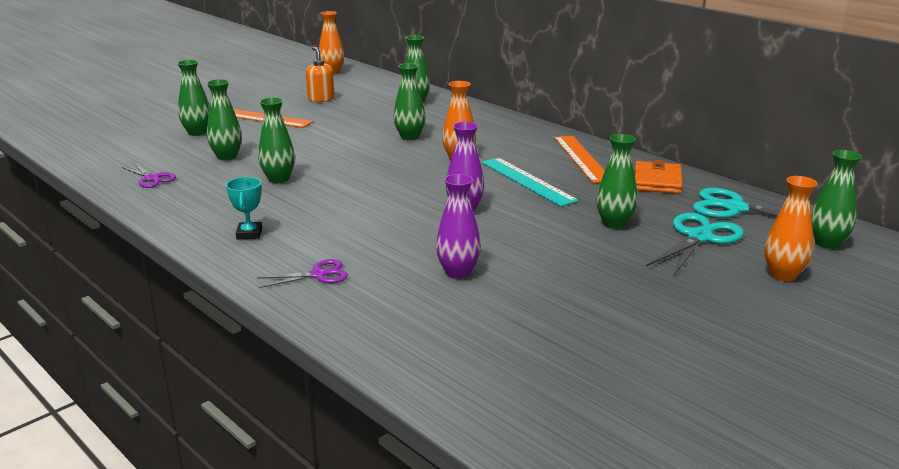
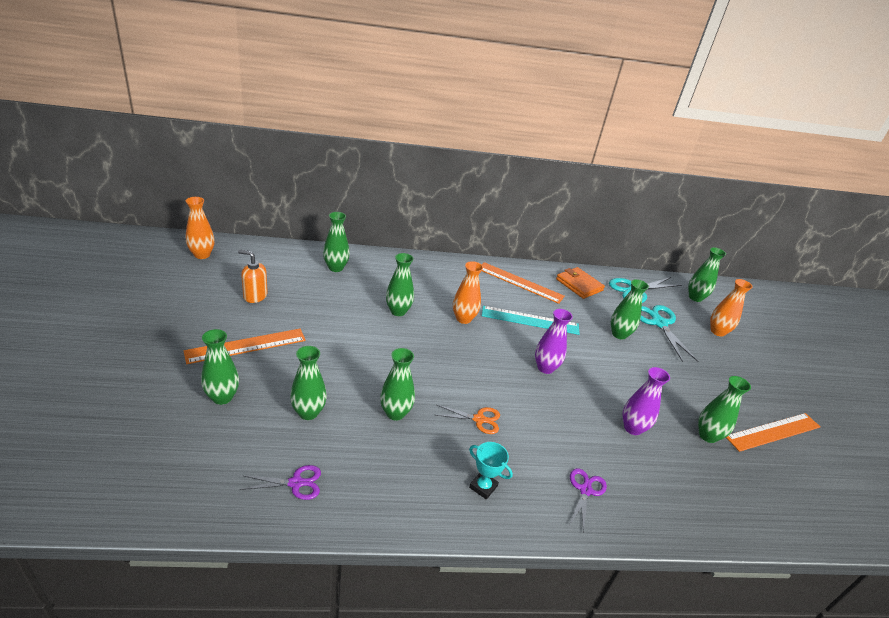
camera: 55 degrees left, 10 degrees up
none -> orange scissors [436,405,500,434]
none -> green vase [698,376,751,443]
none -> orange ruler [726,413,820,452]

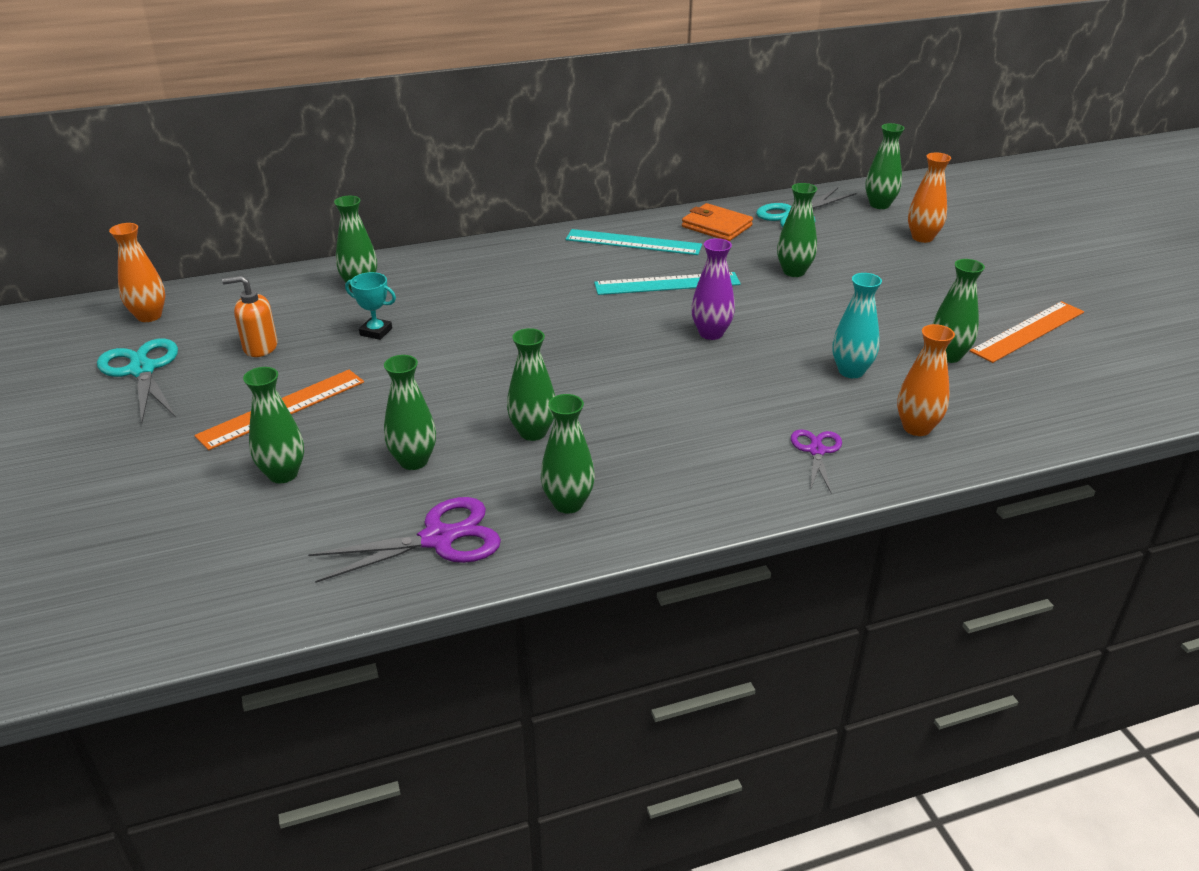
camera: 10 degrees left, 0 degrees up
purple scissors [240,465,321,500] -> purple scissors [308,497,501,583], size x1.68
green vase [386,253,414,316] -> green vase moved to [541,394,595,514]
orange scissors [436,405,500,434] -> none
orange vase [453,261,483,324] -> orange vase moved to [897,324,955,436]
turquoise trophy [469,442,513,500] -> turquoise trophy moved to [345,272,396,340]
orange ruler [482,262,565,304] -> turquoise ruler [566,229,702,255]
purple vase [623,367,670,435] -> turquoise vase [832,273,882,378]
turquoise scissors [640,305,699,362] -> turquoise scissors moved to [97,339,178,423]

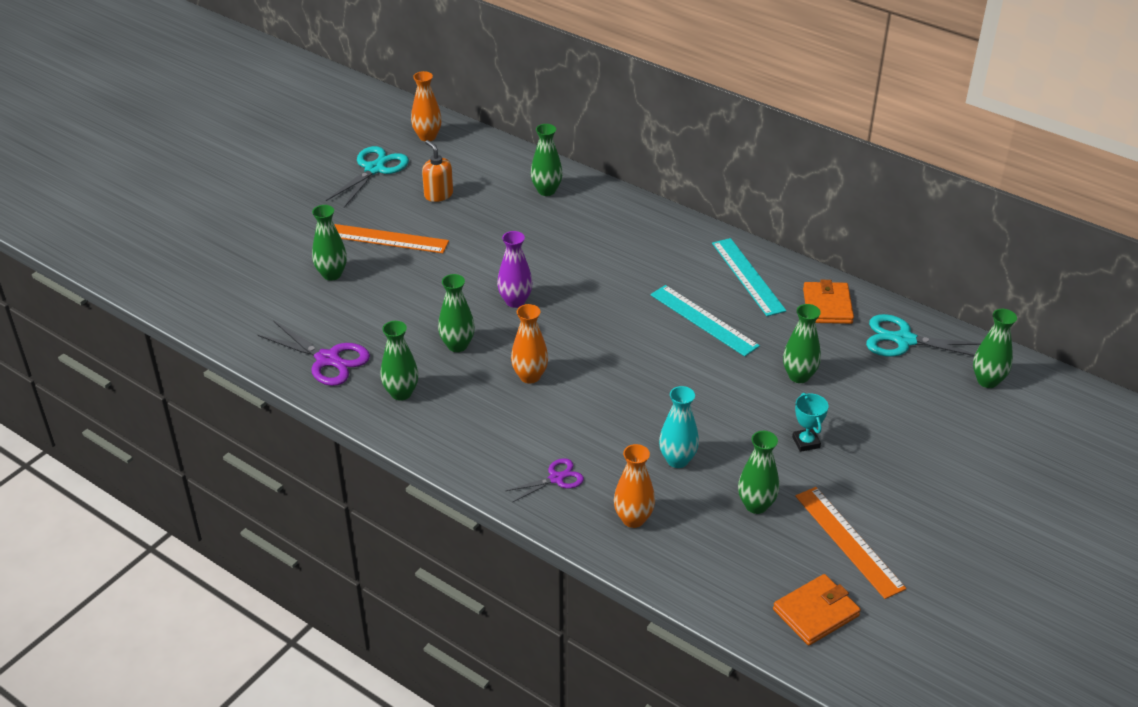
camera: 55 degrees right, 5 degrees up
turquoise trophy [345,272,396,340] -> turquoise trophy moved to [792,393,829,452]
green vase [384,355,436,470] -> none
purple vase [691,238,735,340] -> purple vase moved to [497,231,533,308]
orange vase [908,153,951,243] -> orange vase moved to [511,304,548,384]
orange ruler [970,301,1084,363] -> orange ruler turned 45 degrees clockwise [795,487,906,599]
none -> orange wallet [773,574,861,646]

